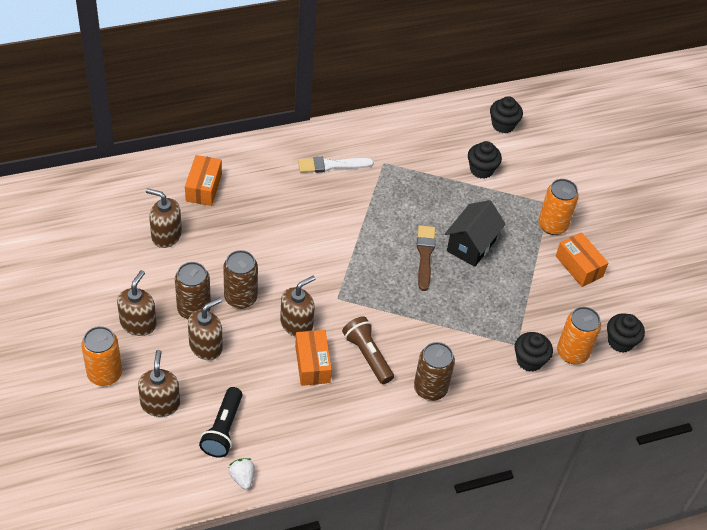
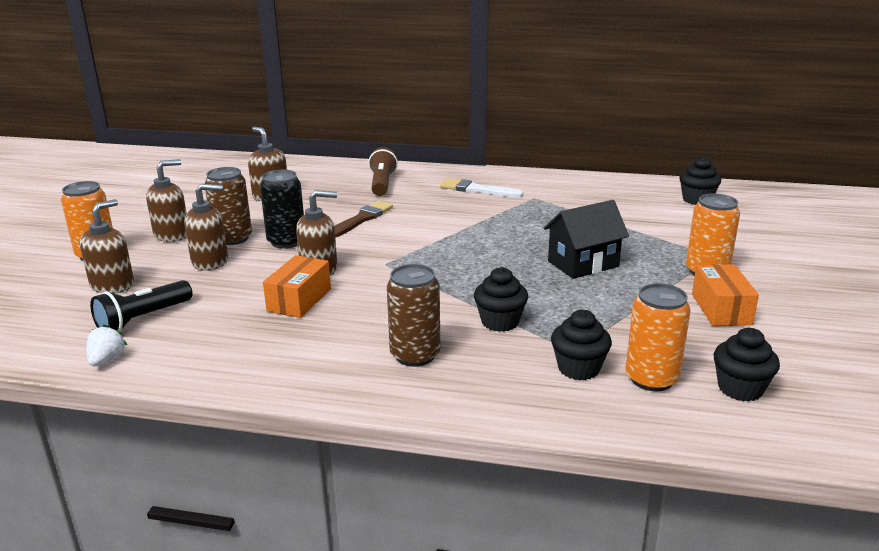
camera: 35 degrees right, 25 degrees down
orange box [185,155,222,206] -> none
brown can [223,250,258,309] -> black can [260,170,304,249]
brown flashlight [342,316,394,384] -> brown flashlight moved to [368,147,398,196]
brown brush [417,225,435,291] -> brown brush moved to [334,201,393,238]
black cupcake [468,141,502,179] -> black cupcake moved to [474,267,528,332]

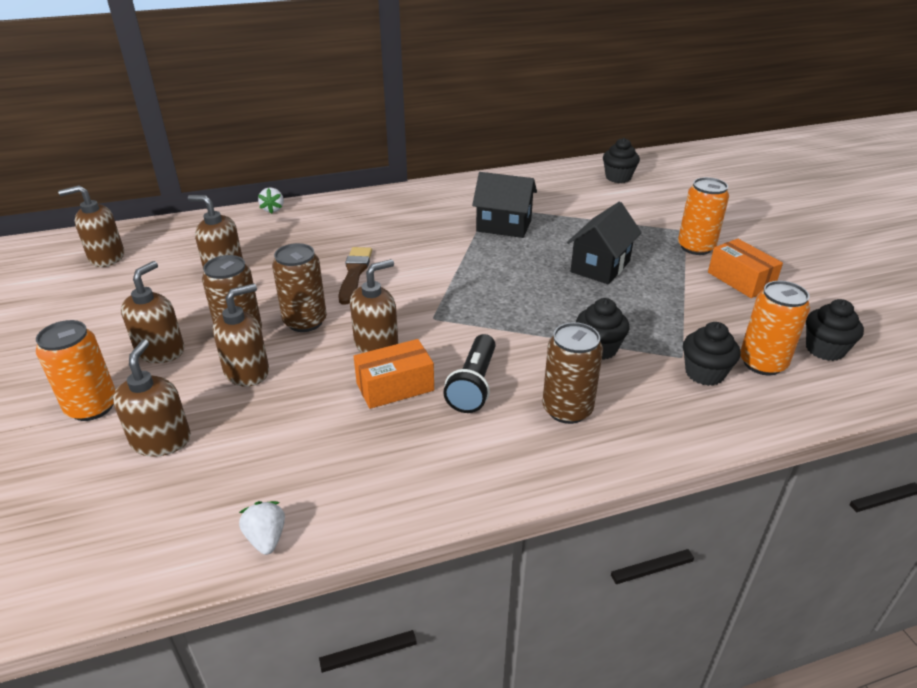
camera: 30 degrees left, 10 degrees up
black flashlight [90,280,193,331] -> black flashlight moved to [443,334,496,413]
black can [260,170,304,249] -> brown can [272,243,327,332]
orange box [263,255,331,318] -> orange box turned 75 degrees clockwise [354,339,434,409]
brown flashlight [368,147,398,196] -> none
white brush [440,179,523,197] -> none
none -> brown soap dispenser [58,185,124,267]
none -> white strawberry [258,187,284,214]
none -> black house [472,172,537,238]

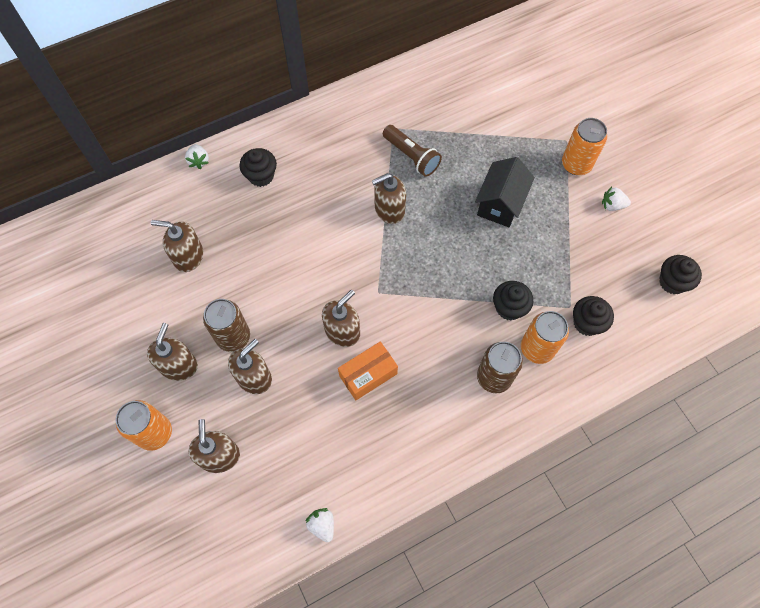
camera: 10 degrees left, 30 degrees up
brown soap dispenser [58,185,124,267] -> brown soap dispenser moved to [372,173,406,224]
brown can [272,243,327,332] -> none
brown brush [338,247,372,305] -> none
black flashlight [443,334,496,413] -> none
black house [472,172,537,238] -> brown flashlight [383,125,442,177]
black cupcake [603,138,640,183] -> black cupcake moved to [239,148,277,187]
orange box [708,239,783,298] -> white strawberry [602,187,631,211]
orange can [740,281,810,375] -> orange can moved to [521,311,569,364]

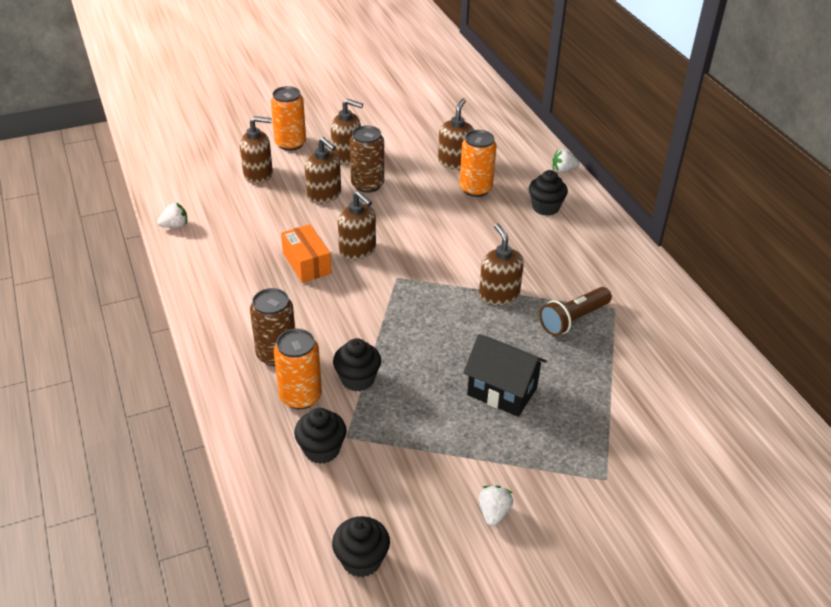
camera: 95 degrees right, 25 degrees down
orange can [562,118,607,175] -> orange can moved to [460,130,497,197]

